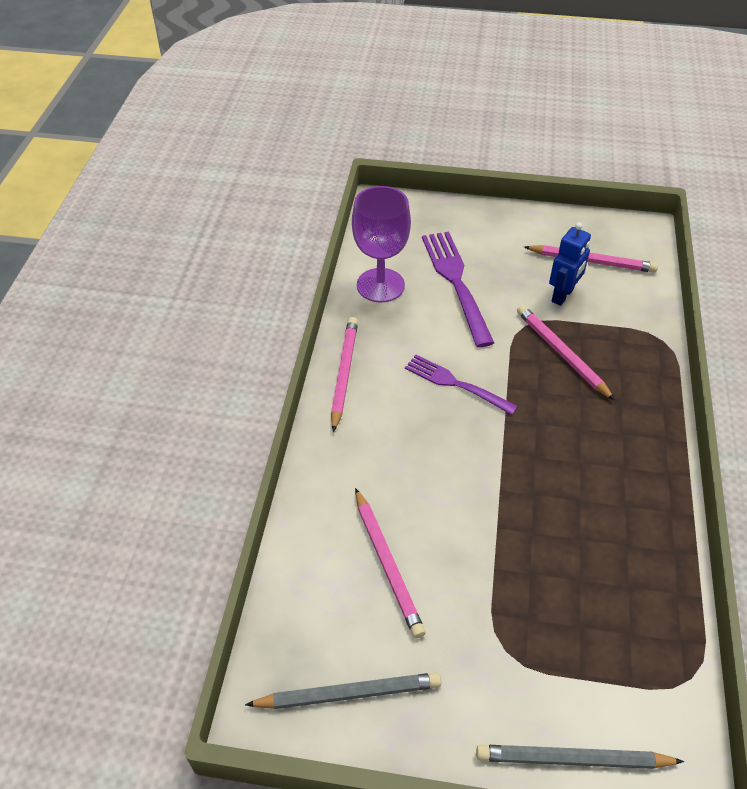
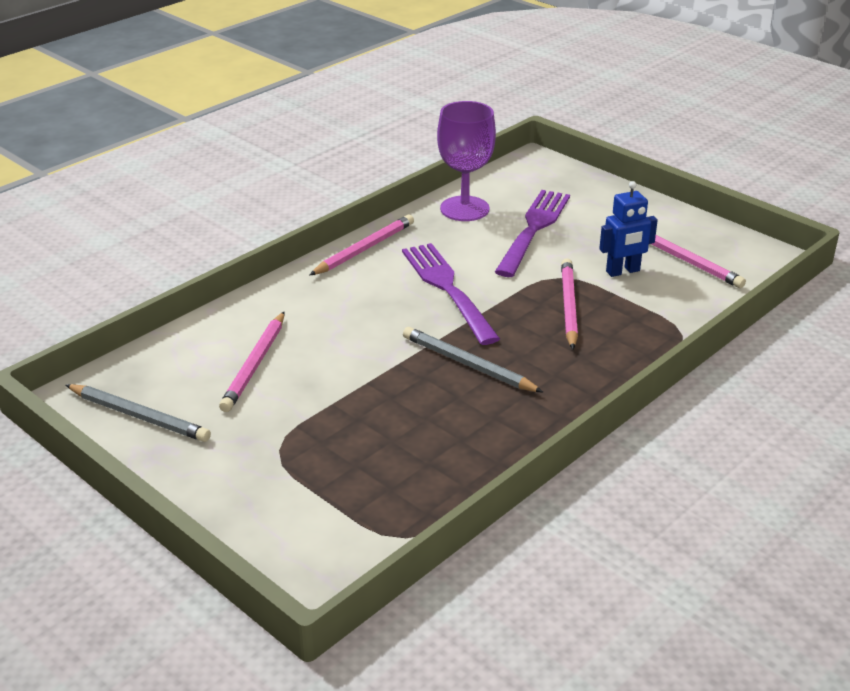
camera: 35 degrees right, 15 degrees down
purple fork [405,355,518,415] -> purple fork [402,243,500,345], size x1.53
grey pencil [476,745,684,769] -> grey pencil moved to [403,327,544,393]

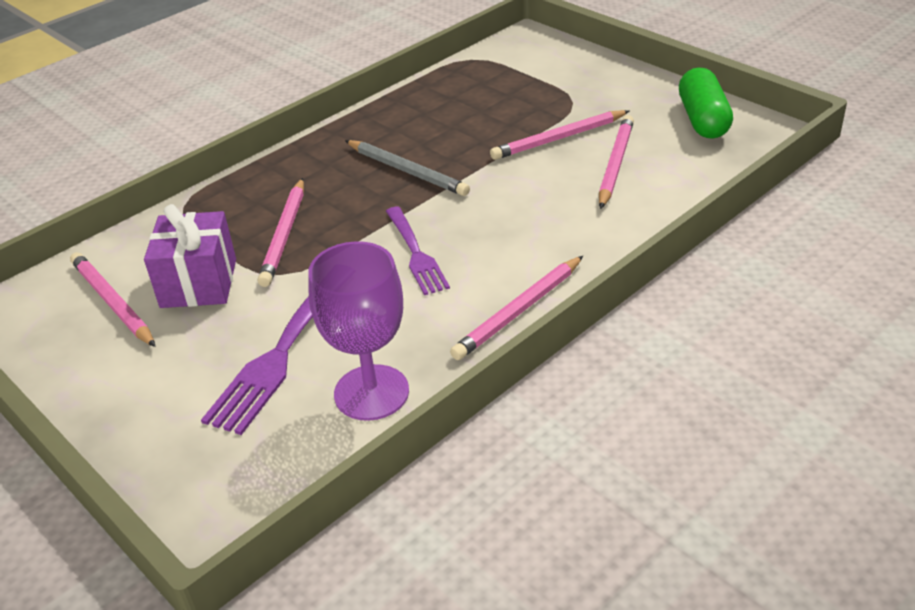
camera: 175 degrees left, 5 degrees up
grey pencil [66,384,211,442] -> green capsule [679,68,733,139]
purple fork [402,243,500,345] -> purple fork [386,207,450,295], size x0.65
blue robot [599,181,658,277] -> purple gift [144,204,236,308]
none -> pink pencil [490,110,629,160]

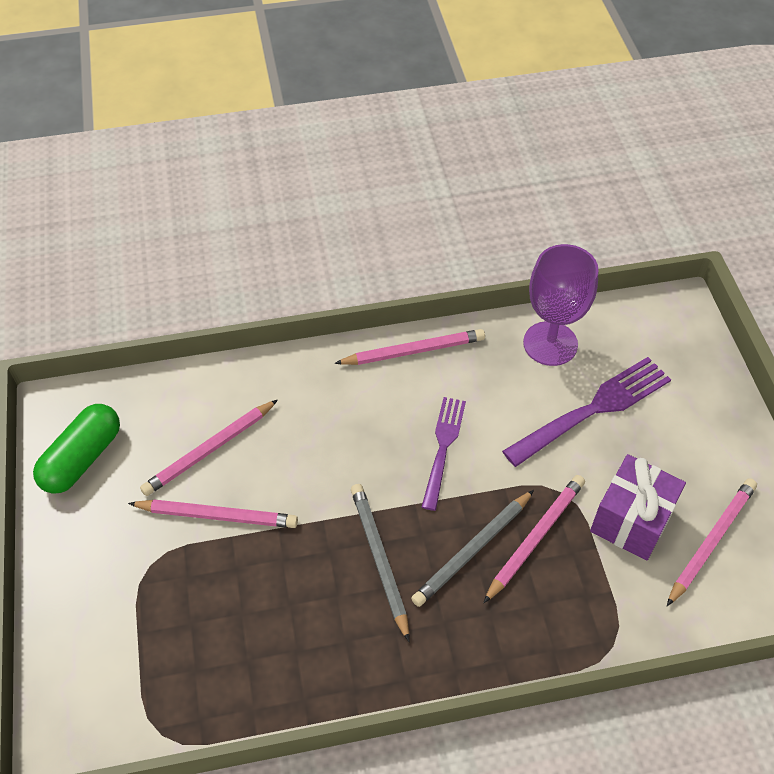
camera: 150 degrees left, 15 degrees up
pink pencil [70,252,156,347] -> pink pencil turned 135 degrees counterclockwise [667,478,757,606]
none -> grey pencil [411,490,534,607]

